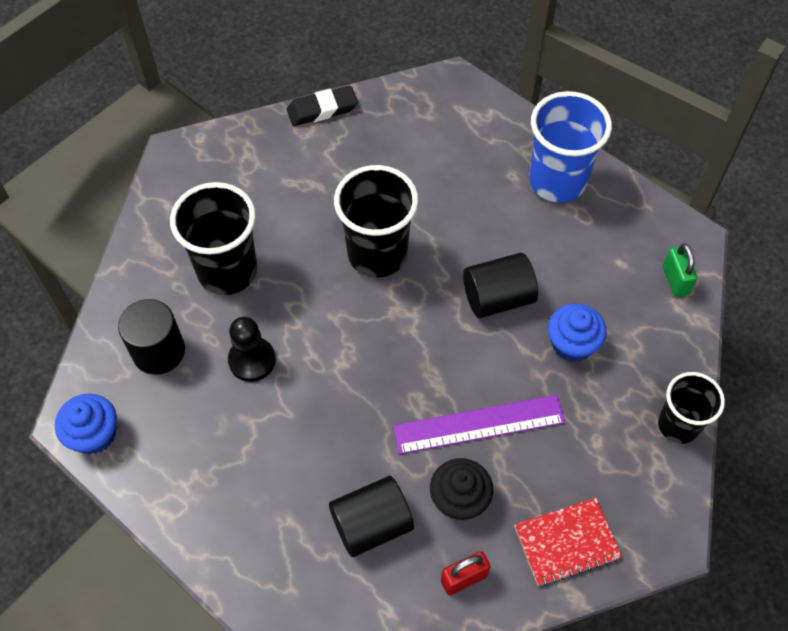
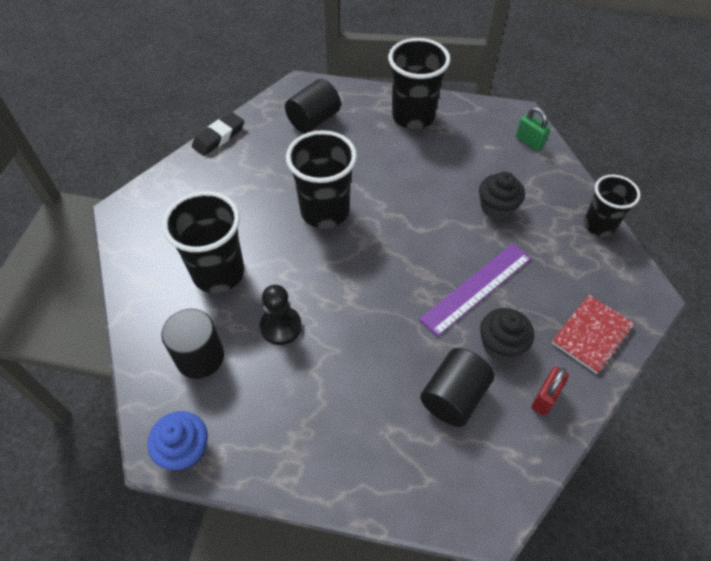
camera: 30 degrees left, 5 degrees down
black cylinder [463,253,538,318] -> black cylinder moved to [285,79,341,133]
blue cup [529,91,612,203] -> black cup [388,38,450,129]
blue cupcake [548,303,607,362] -> black cupcake [479,172,525,220]

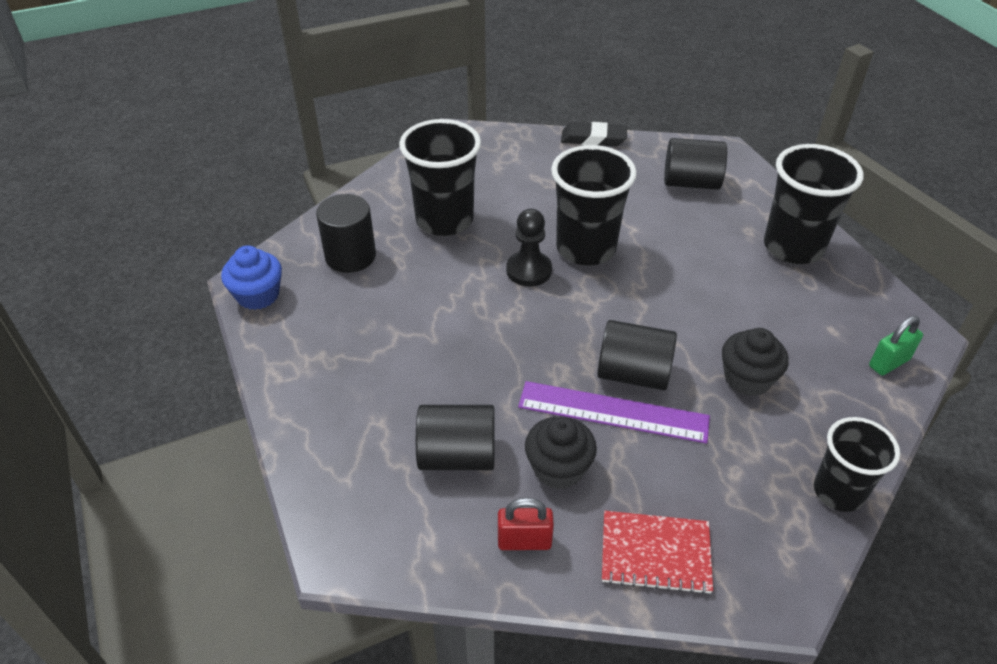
camera: 55 degrees right, 10 degrees down
black pawn [260,285,302,345] -> black pawn moved to [506,209,552,286]
green padlock [516,107,550,151] -> green padlock turned 45 degrees clockwise [869,316,923,376]
none -> black cylinder [597,320,677,390]

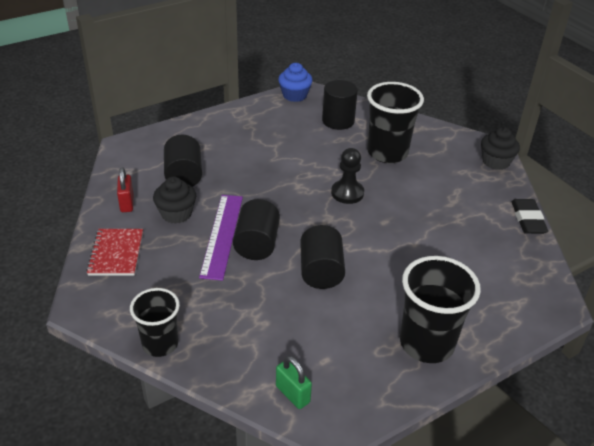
camera: 80 degrees right, 5 degrees down
black cup [551,145,637,266] -> none
black cylinder [664,138,727,190] -> black cylinder moved to [300,225,345,289]
black cupcake [722,328,789,396] -> black cupcake moved to [481,127,520,170]

